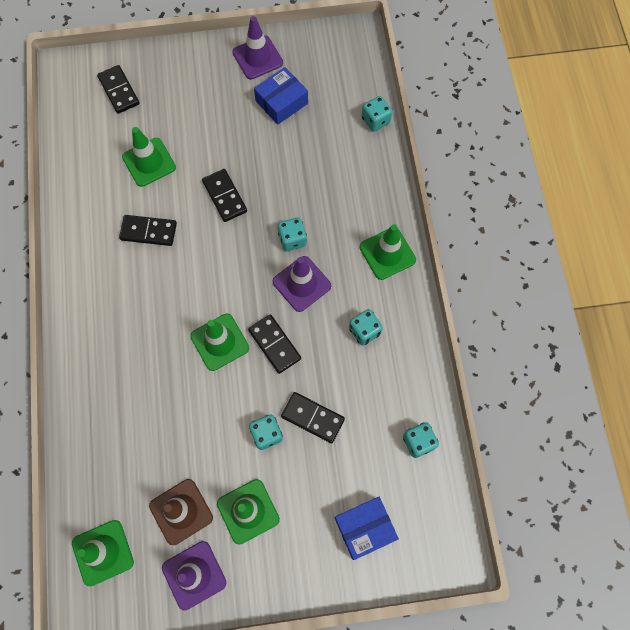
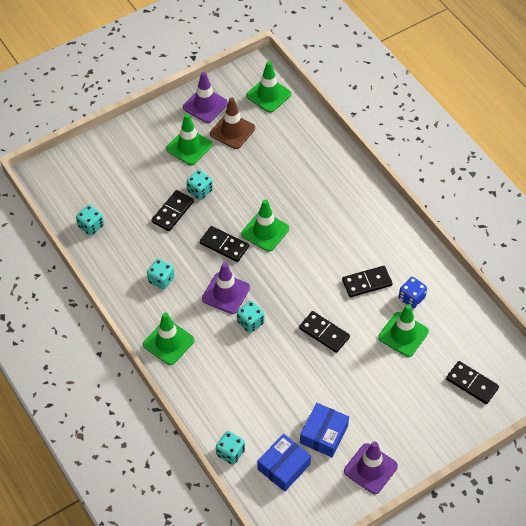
camera: 155 degrees right, 15 degrees down
black domino [281,392,345,443] -> black domino turned 60 degrees counterclockwise [152,190,194,231]
blue box [335,497,399,560] -> blue box moved to [258,434,311,491]
none -> blue dice [399,277,427,309]

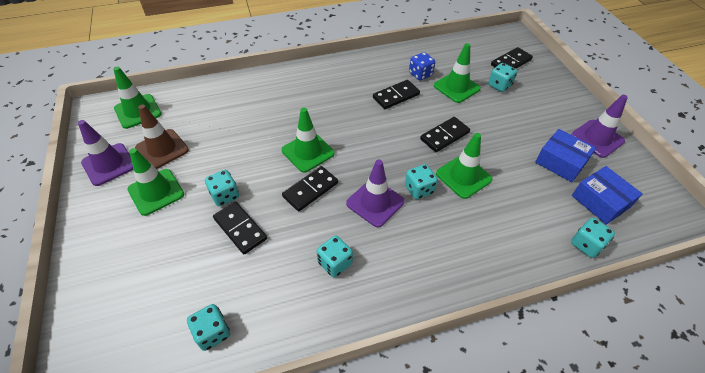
camera: 75 degrees left, 5 degrees down
green traffic cone [143,312,194,365] -> green traffic cone moved to [436,133,493,199]
black domino [342,266,393,297] -> black domino turned 60 degrees clockwise [373,80,420,109]
none -> turquoise dice [488,63,517,92]

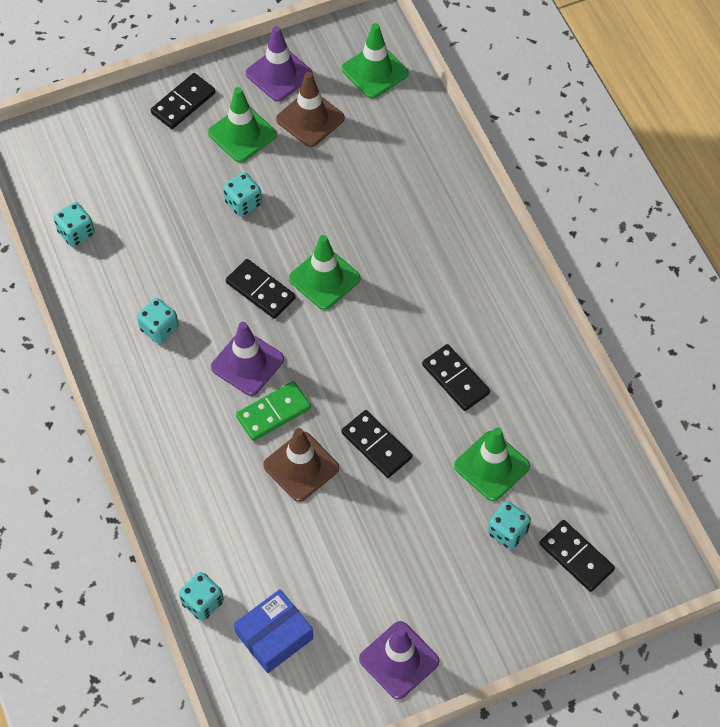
camera: 85 degrees right, 10 degrees up
black domino [213,202,267,254] -> black domino moved to [151,73,216,129]
turquoise dice [405,164,438,199] -> green domino [236,381,311,441]
blue dice [409,52,435,81] -> none
green traffic cone [436,133,493,199] -> brown traffic cone [263,428,339,502]
blue box [535,129,596,182] -> none

